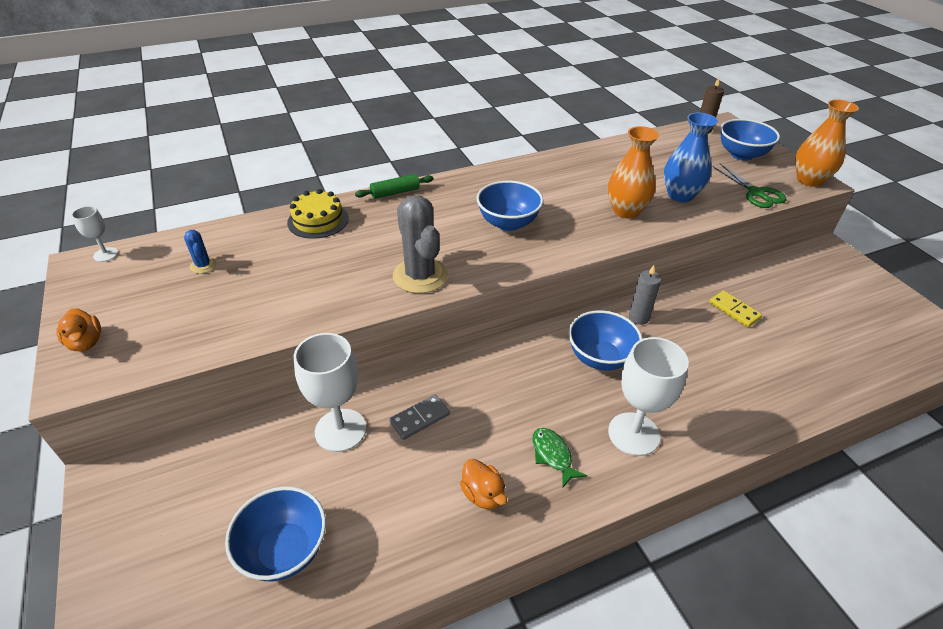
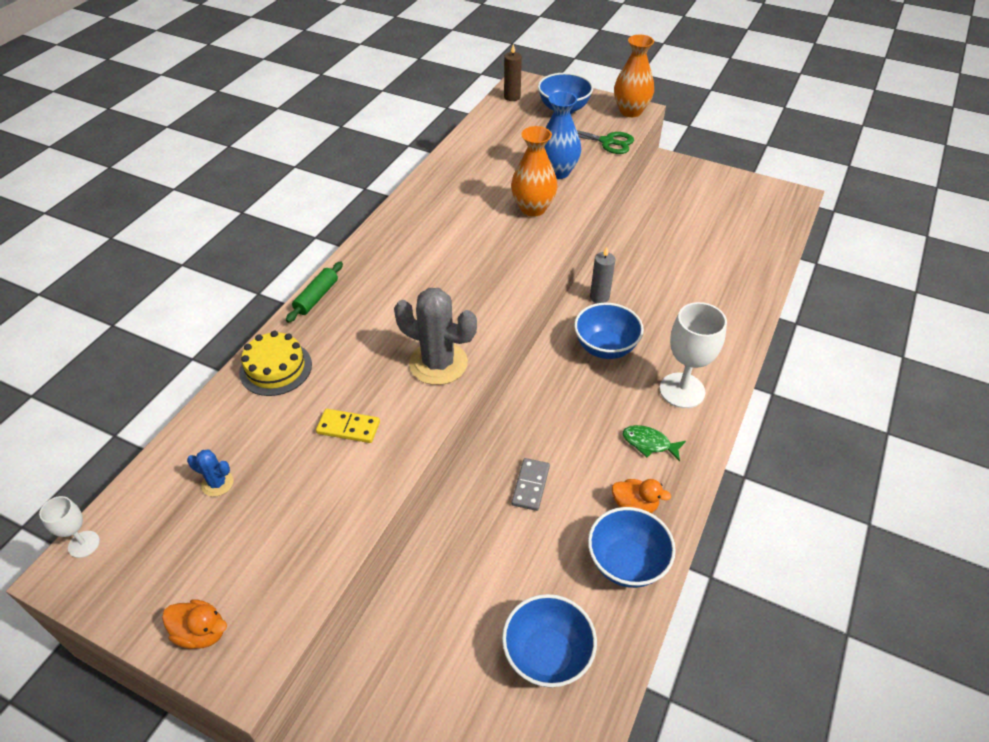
camera: 40 degrees left, 5 degrees up
white goblet [294,333,366,452] -> none
blue bowl [477,181,543,231] -> blue bowl moved to [588,507,676,588]
yellow domino [709,290,762,327] -> yellow domino moved to [316,409,380,443]

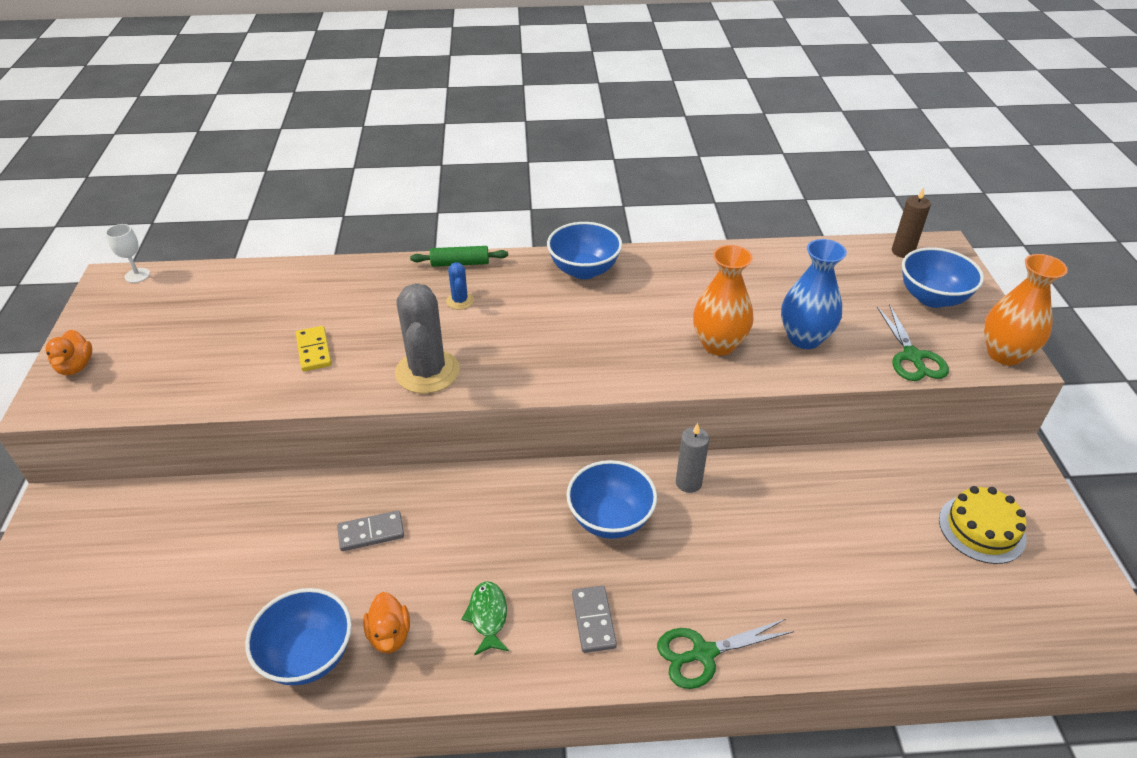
camera: 60 degrees right, 5 degrees down
blue cactus [187,450,234,497] -> blue cactus moved to [446,262,474,310]
yellow cake [239,331,312,396] -> yellow cake moved to [939,486,1026,564]
blue bowl [502,594,597,688] -> blue bowl moved to [547,222,622,279]
white goblet [660,302,727,408] -> grey domino [572,586,617,653]
none -> green scissors [657,619,794,689]

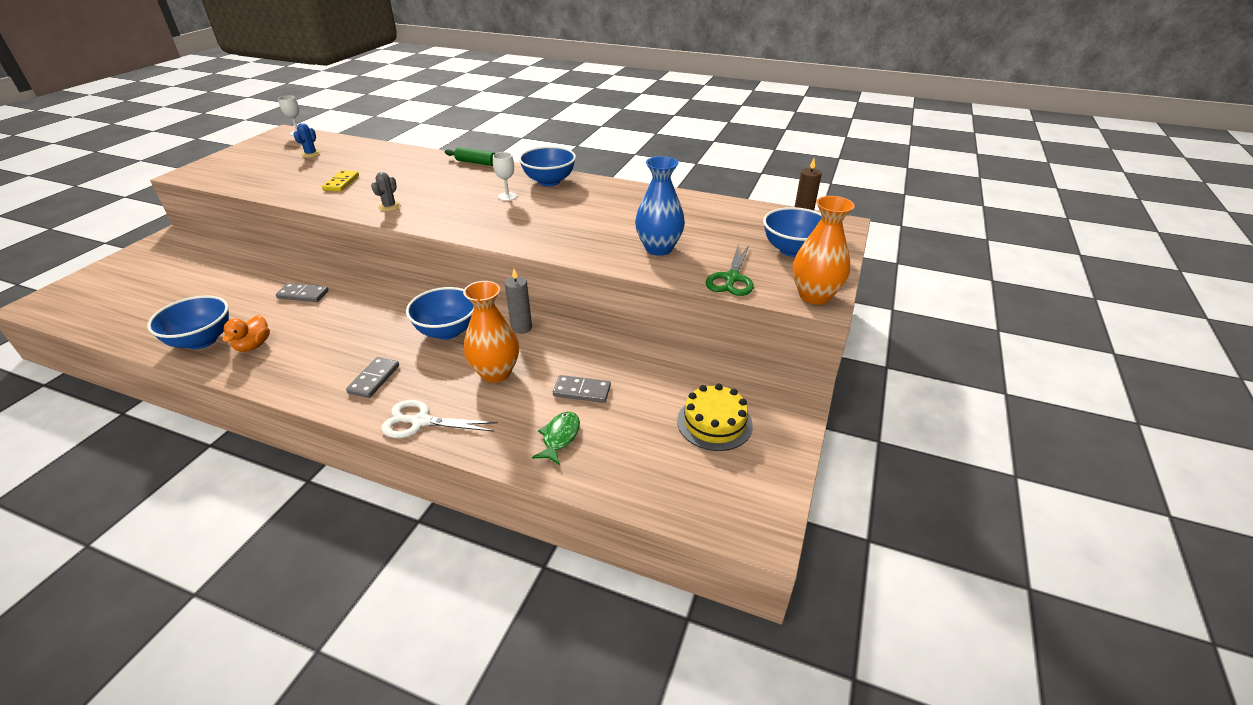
camera: 25 degrees right, 5 degrees down
orange duck [45,330,93,375] -> none
grey cactus [395,283,460,394] -> grey cactus [371,172,401,211], size x0.47
blue cactus [446,262,474,310] -> blue cactus moved to [293,123,321,158]
green fish [461,581,509,656] -> green fish moved to [532,412,580,465]
green scissors [657,619,794,689] -> white scissors [381,400,498,438]
orange vase [693,245,754,356] -> orange vase moved to [463,281,519,383]
none -> white goblet [493,152,517,201]
none -> grey domino [553,375,611,403]

